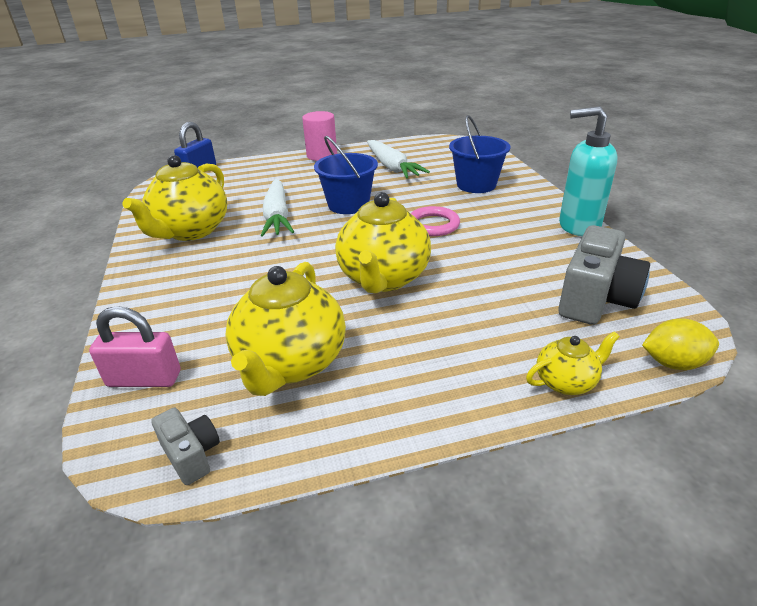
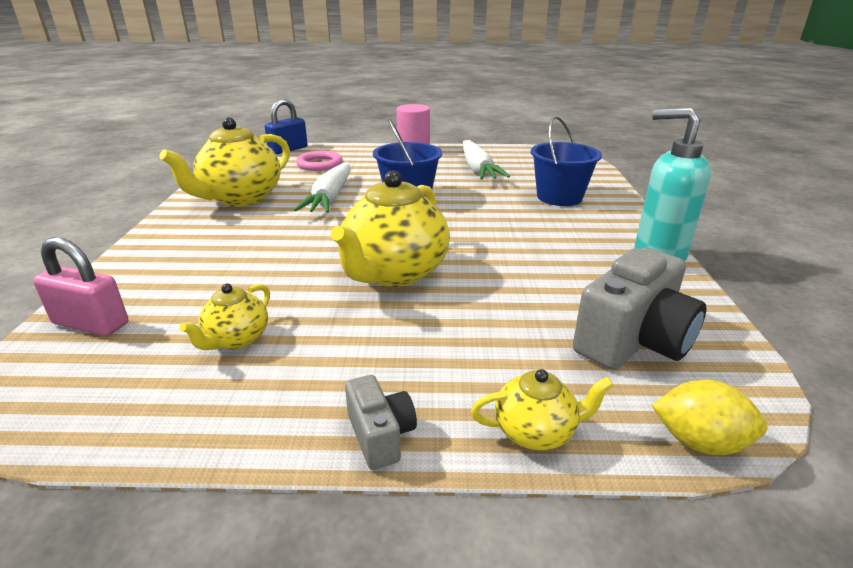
camera: 15 degrees right, 5 degrees down
grey camera [151,408,220,485] -> grey camera moved to [345,375,417,470]
yellow teapot [225,262,346,396] -> yellow teapot [180,283,270,350], size x0.50
pink ring [411,206,460,236] -> pink ring moved to [296,151,343,171]

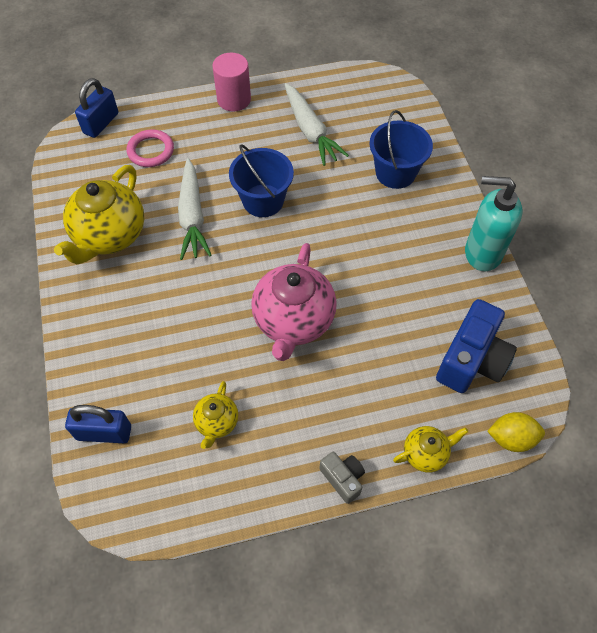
camera: 15 degrees left, 30 degrees up
pink padlock [33,237,128,336] -> blue padlock [65,405,131,443]
yellow teapot [331,170,450,287] -> pink teapot [251,243,337,361]
grey camera [573,247,706,370] -> blue camera [436,299,517,393]

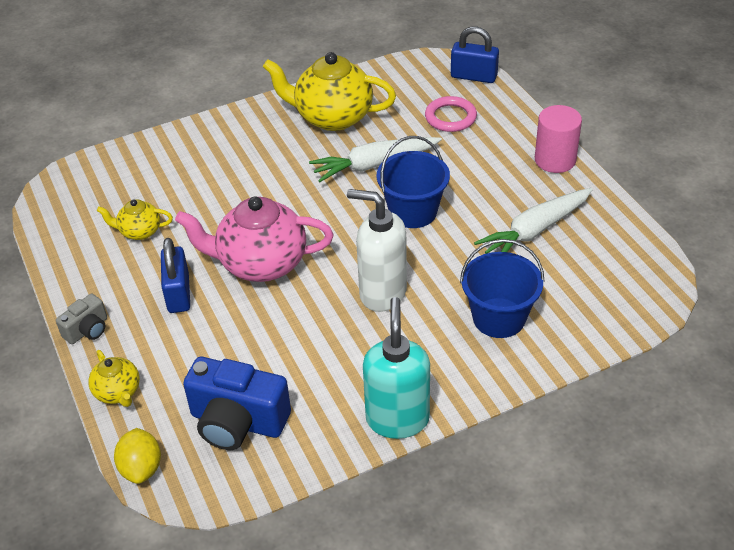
camera: 80 degrees right, 15 degrees down
blue padlock [65,405,131,443] -> blue padlock moved to [161,238,190,313]
none -> white soap dispenser [347,189,407,312]

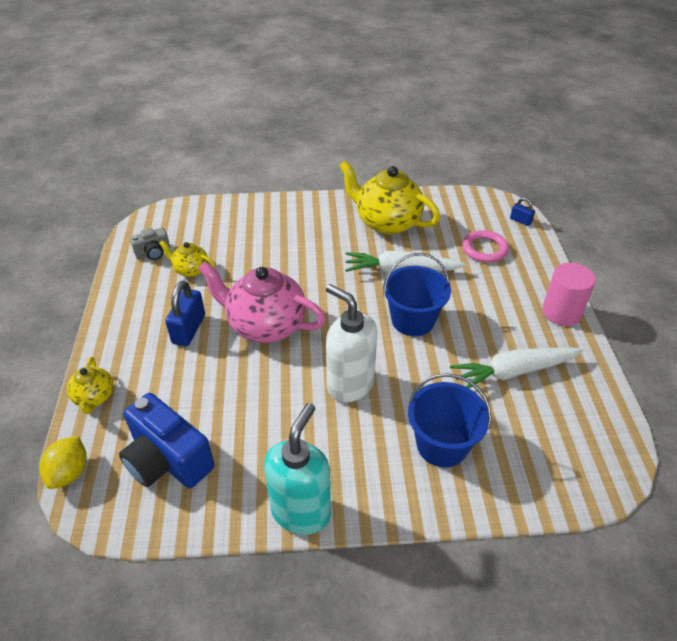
camera: 20 degrees right, 0 degrees up
grey camera [56,294,107,344] -> grey camera moved to [130,228,170,260]
blue padlock [451,26,499,83] -> blue padlock [510,198,535,226], size x0.54

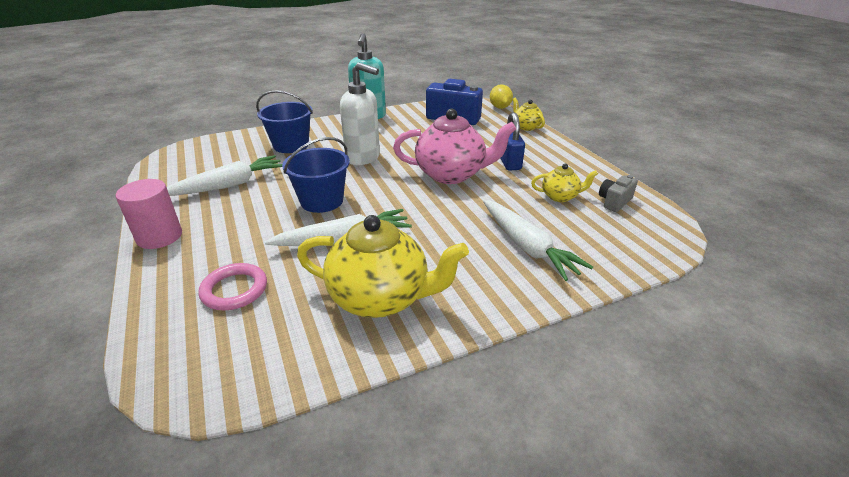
camera: 160 degrees right, 10 degrees down
blue padlock [510,198,535,226] -> none
none -> white carrot [483,200,593,281]

